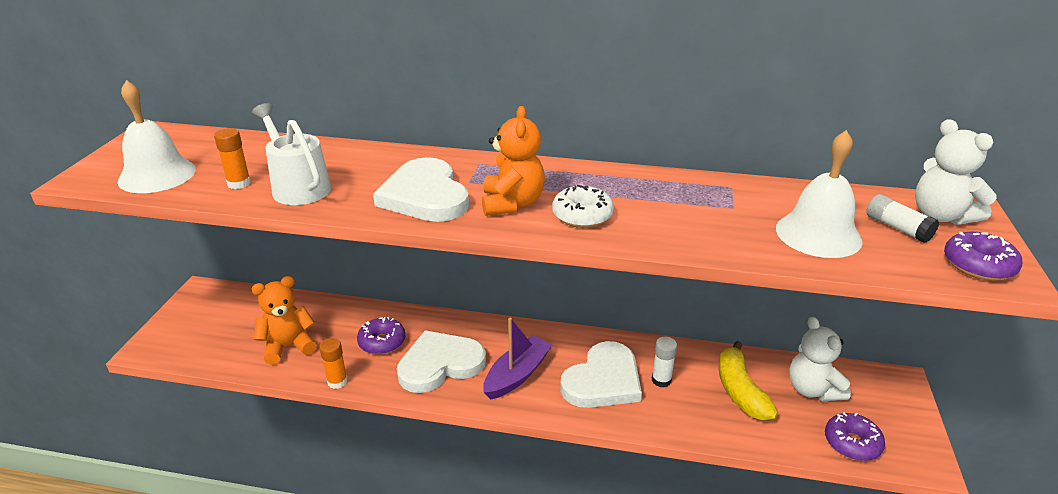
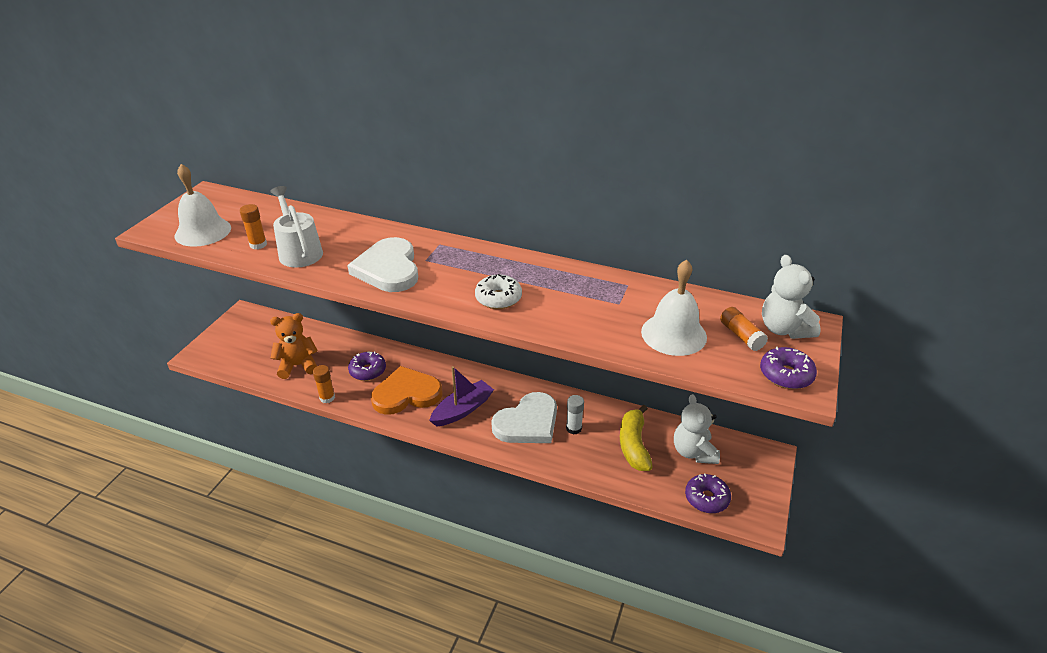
camera: 10 degrees right, 5 degrees up
white heart [397,331,486,393] -> orange heart [371,366,442,415]
orange teddy bear [482,106,545,216] -> none
white glue stick [866,194,939,243] -> orange glue stick [720,307,768,351]

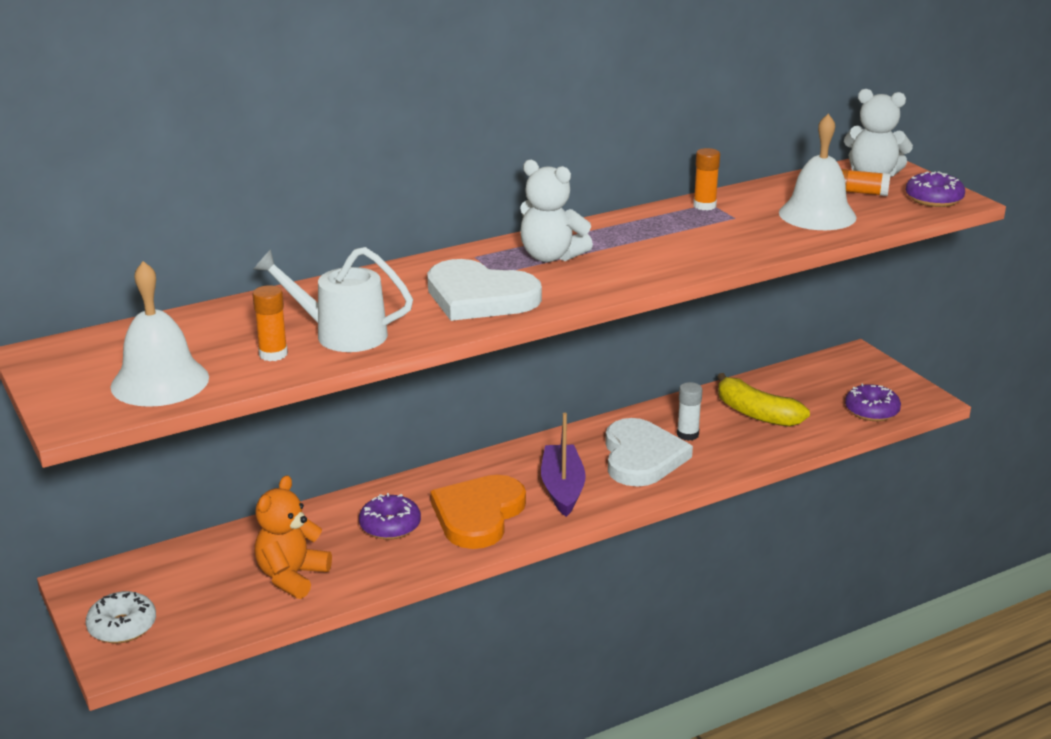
camera: 50 degrees left, 10 degrees down
orange glue stick [313,365,335,403] -> orange glue stick moved to [693,148,720,210]
white donut [475,274,522,309] -> white donut moved to [86,591,156,643]
white teddy bear [674,394,720,464] -> white teddy bear moved to [520,160,593,262]

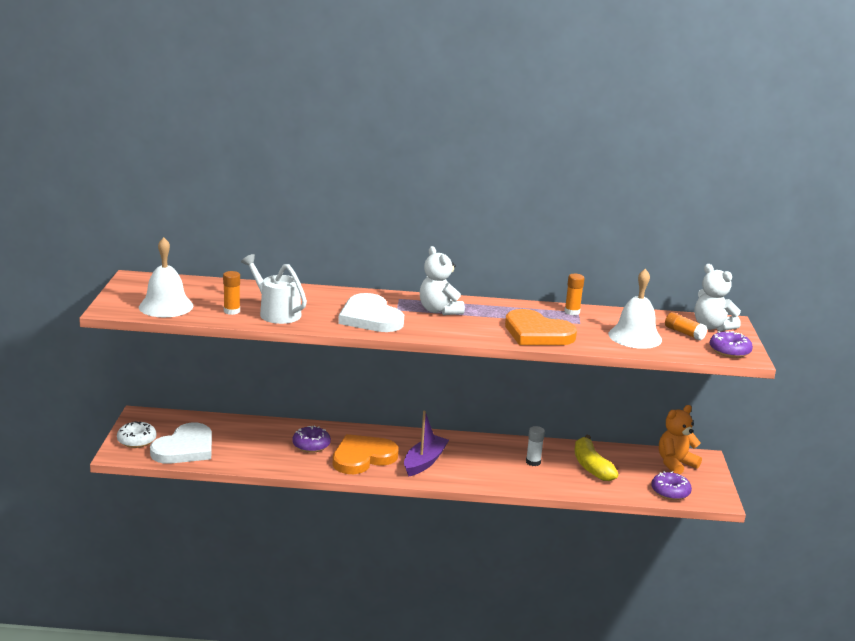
camera: 30 degrees right, 5 degrees down
orange teddy bear [255,475,332,599] -> orange teddy bear moved to [659,405,702,474]
white heart [605,418,693,487] -> white heart moved to [150,422,212,464]
none -> orange heart [505,309,577,345]

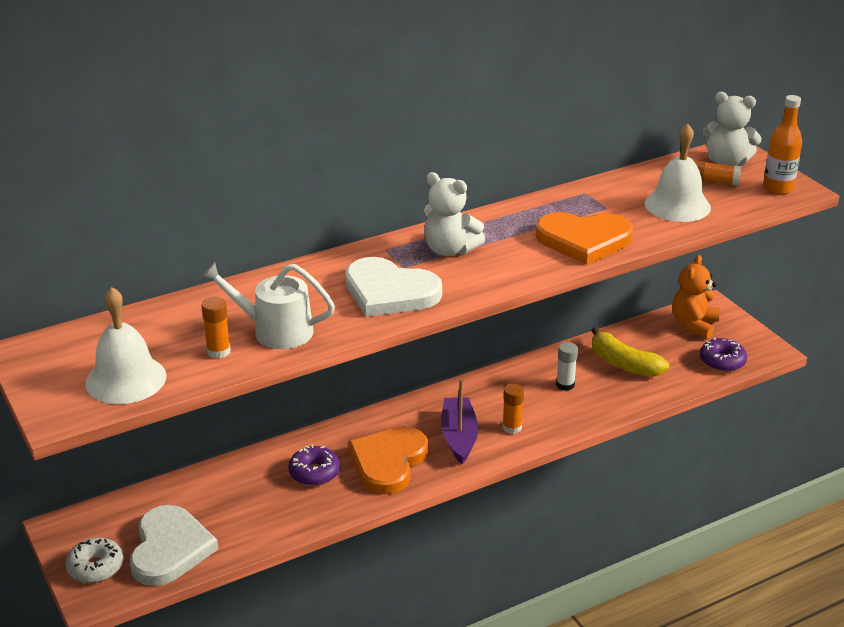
camera: 30 degrees left, 10 degrees up
orange glue stick [564,274,585,315] -> orange glue stick moved to [502,384,524,434]
purple donut [710,331,753,358] -> orange bottle [763,95,802,195]

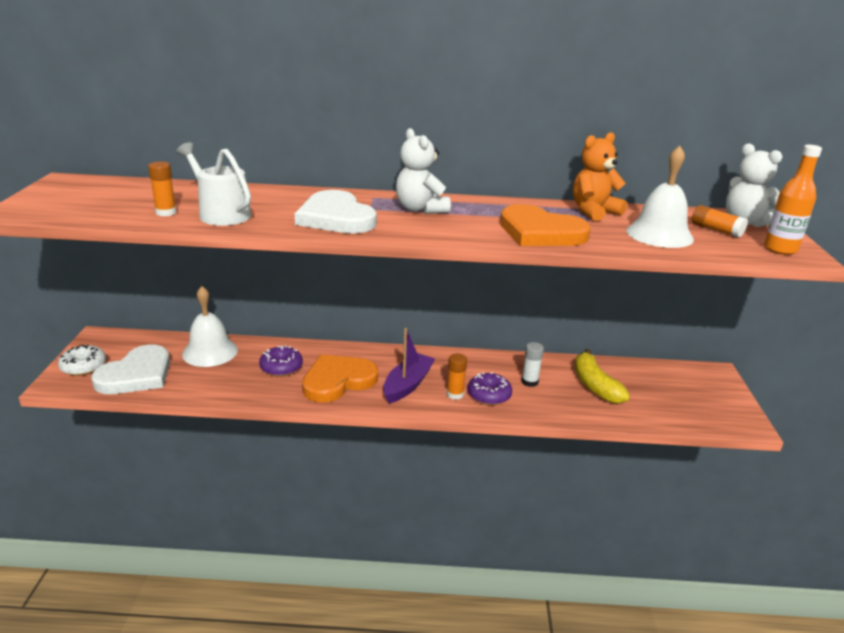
camera: 30 degrees right, 5 degrees down
white bell [85,287,167,404] -> white bell moved to [182,286,238,367]
orange teddy bear [672,255,720,339] -> orange teddy bear moved to [573,132,627,221]
purple donut [700,338,747,372] -> purple donut moved to [468,372,512,405]

